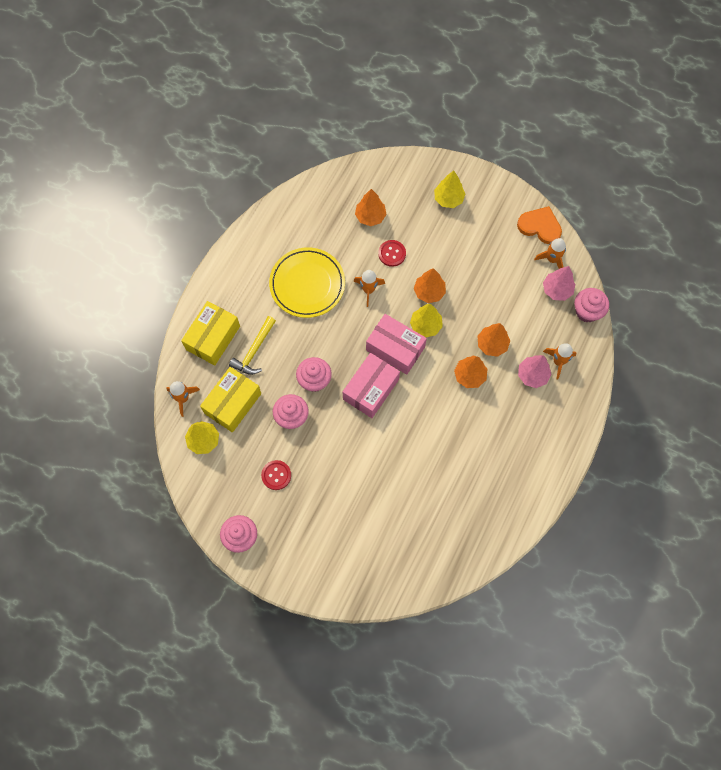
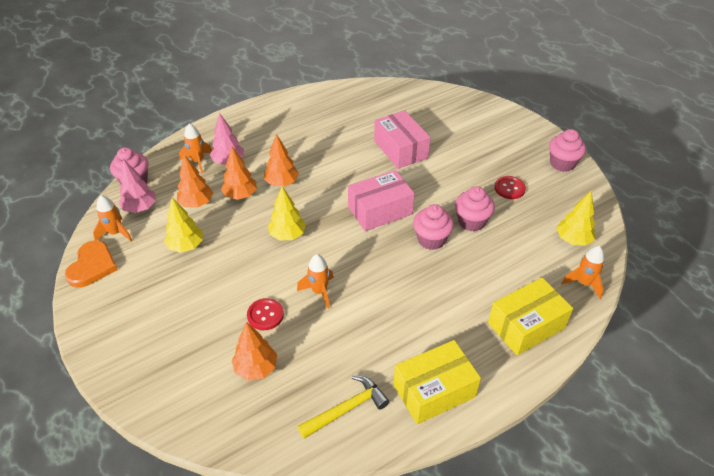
camera: 150 degrees left, 25 degrees down
yellow box [200,367,261,433] -> yellow box moved to [393,340,481,424]
yellow hammer [229,316,276,375] -> yellow hammer moved to [298,375,389,439]
yellow plate [269,247,345,318] -> none
pink box [366,314,427,375] -> pink box moved to [374,111,431,169]
orange tree [414,268,446,303] -> orange tree moved to [177,154,213,208]
yellow tree [434,171,465,208] -> yellow tree moved to [164,197,203,253]
orange heart [517,206,562,244] -> orange heart turned 135 degrees counterclockwise [65,240,118,288]

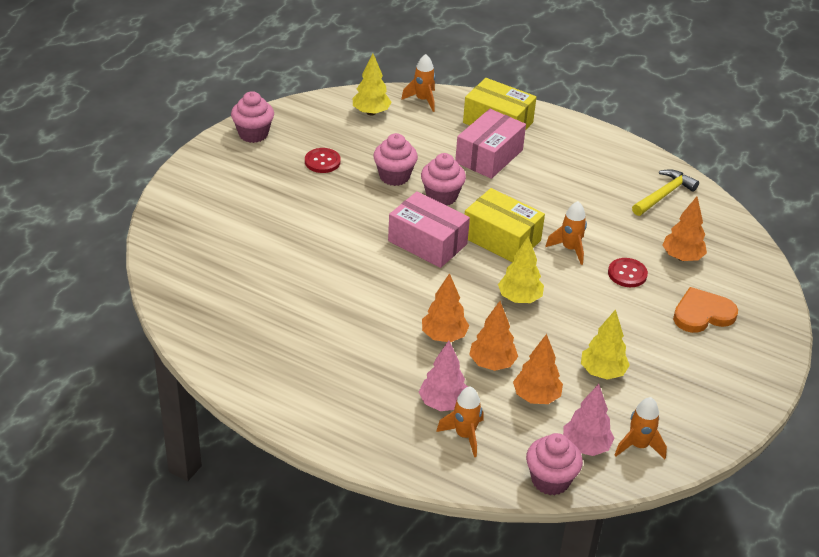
camera: 120 degrees left, 5 degrees down
orange heart [65,240,118,288] -> orange heart moved to [673,287,738,333]
yellow hammer [298,375,389,439] -> yellow hammer turned 105 degrees clockwise [632,169,699,216]
pink box [374,111,431,169] -> pink box moved to [455,109,526,179]
yellow box [393,340,481,424] -> yellow box moved to [465,188,545,262]

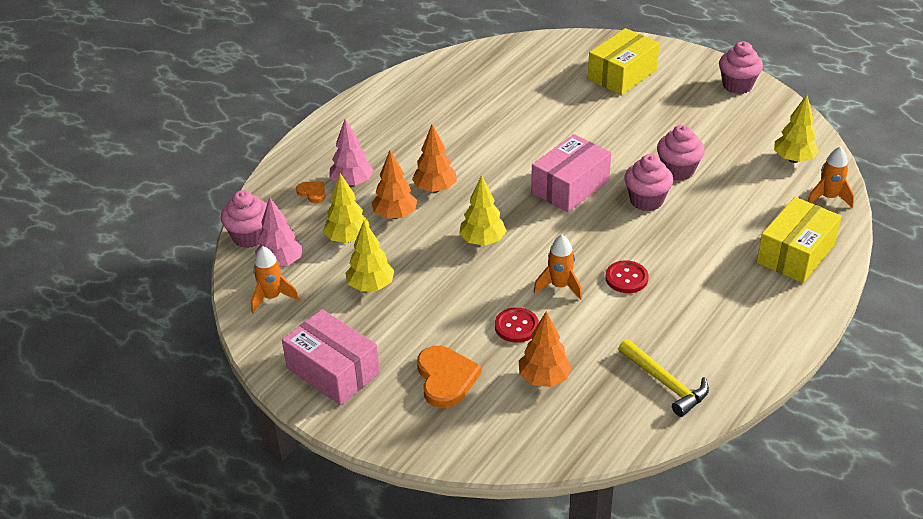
camera: 100 degrees right, 0 degrees up
red button [305,148,341,173] -> red button moved to [605,260,649,293]
orange rocket [436,387,484,457] -> orange heart [296,181,326,203]
pink box [455,109,526,179] -> pink box moved to [282,309,380,405]
yellow box [465,188,545,262] -> yellow box moved to [588,28,660,95]
orange tree [513,334,563,404] -> yellow tree [323,173,370,243]

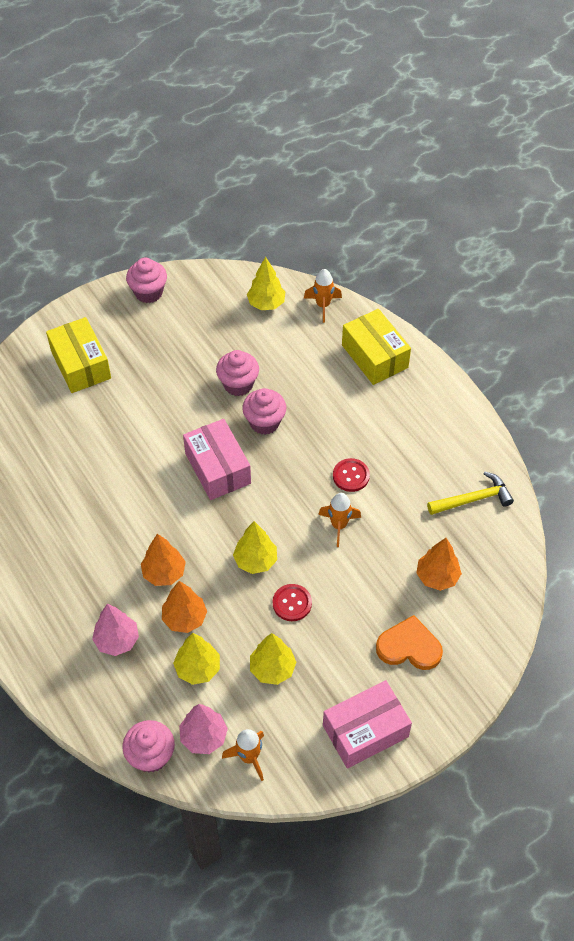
camera: 70 degrees left, 15 degrees up
orange heart [296,181,326,203] -> none
red button [495,307,539,343] -> red button moved to [273,584,312,621]

